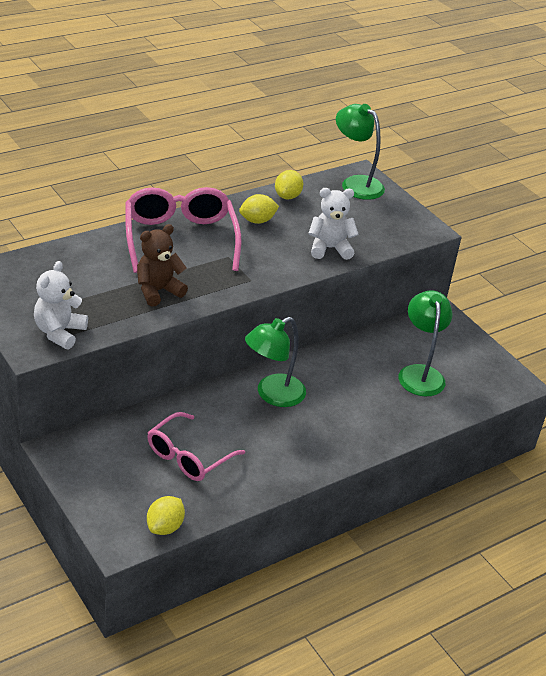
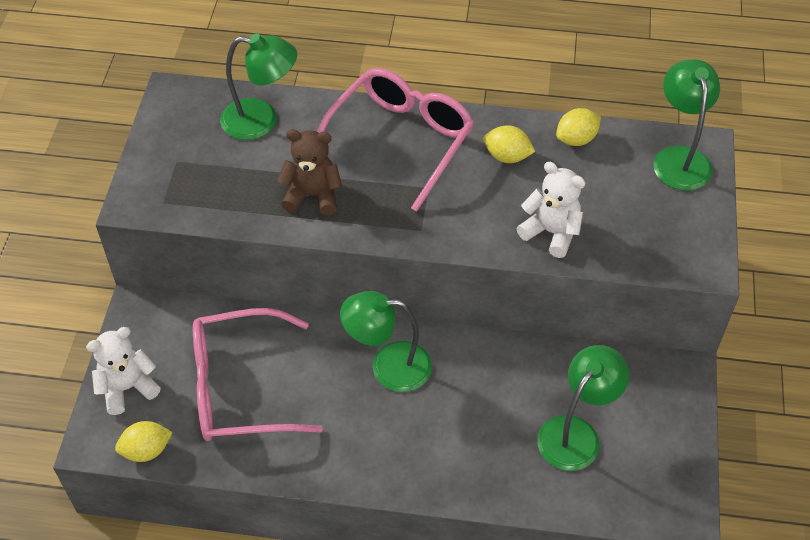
camera: 45 degrees right, 15 degrees up
white teddy bear [34,261,88,349] -> white teddy bear moved to [86,327,161,415]
pink glasses [147,412,245,481] -> pink glasses [193,308,323,441], size x1.51
none -> green lamp [220,33,297,140]

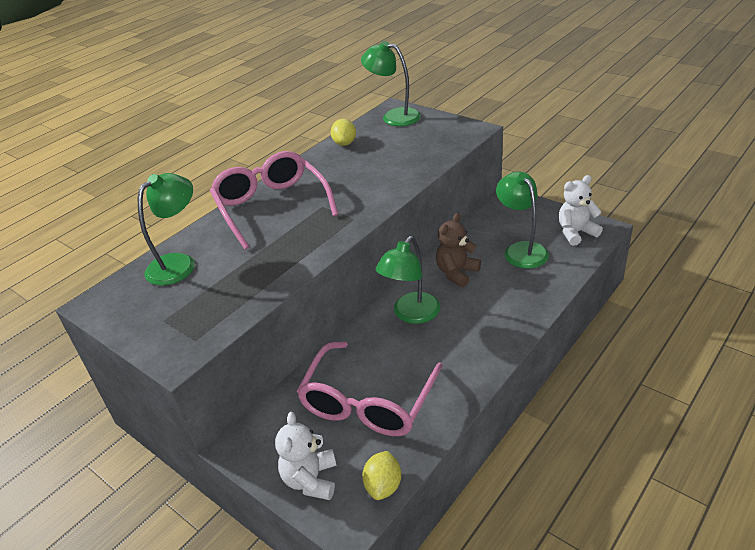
camera: 55 degrees left, 15 degrees down
brown teddy bear [277,129,342,216] -> brown teddy bear moved to [436,213,481,287]
yellow lemon [483,125,535,163] -> none
white teddy bear [517,162,585,258] -> white teddy bear moved to [559,175,603,246]

